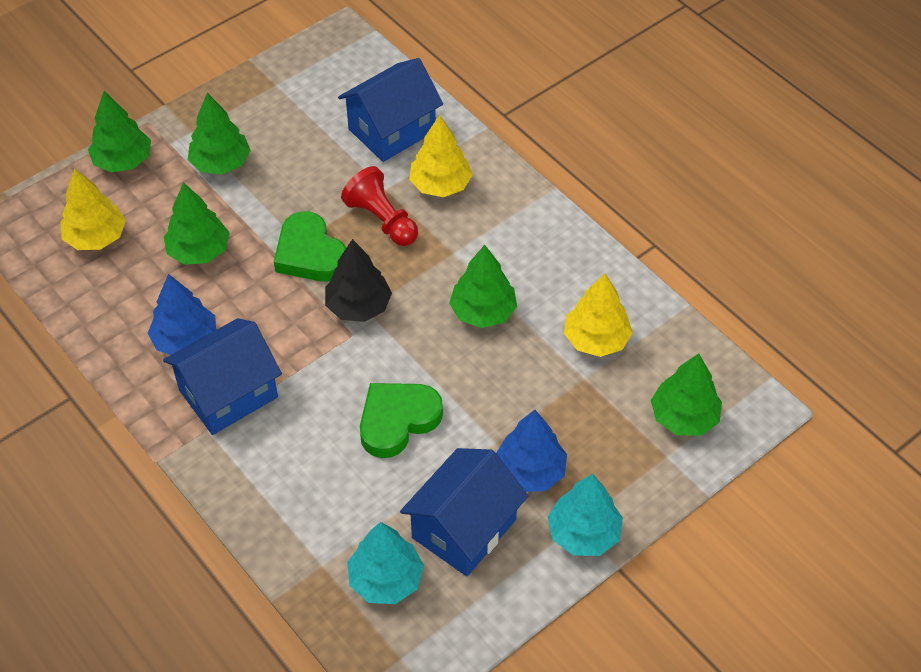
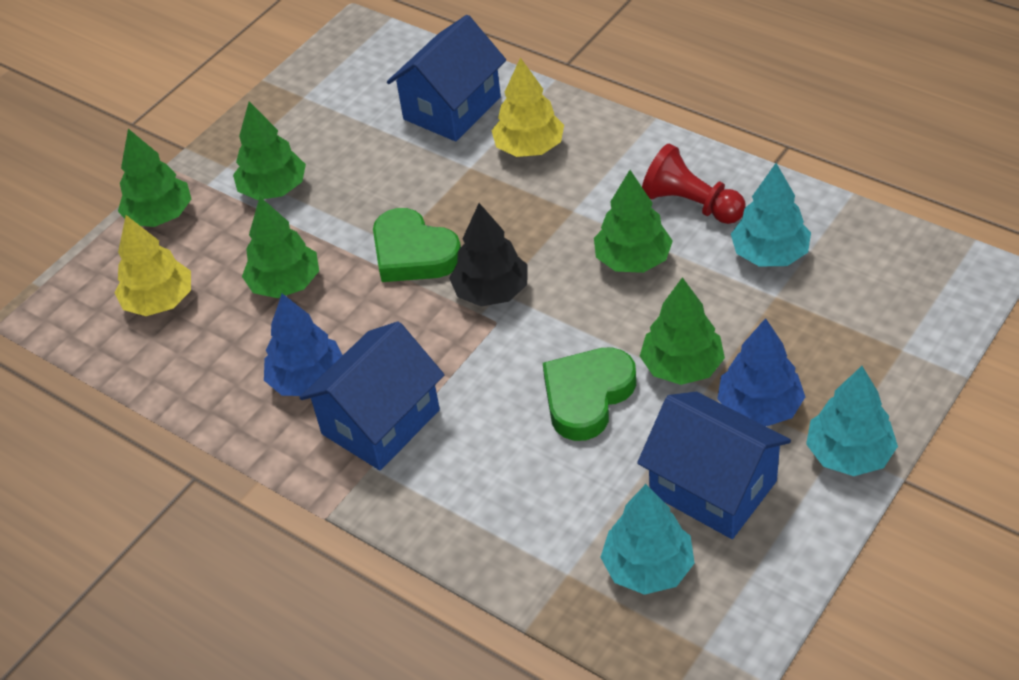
camera: 10 degrees left, 5 degrees down
red pawn [341,166,418,246] -> red pawn moved to [642,143,746,224]
blue house [400,448,528,576] -> blue house turned 75 degrees counterclockwise [637,392,791,539]
yellow tree [564,274,633,357] -> turquoise tree [731,163,811,266]
green tree [651,353,722,436] -> green tree moved to [640,277,725,385]

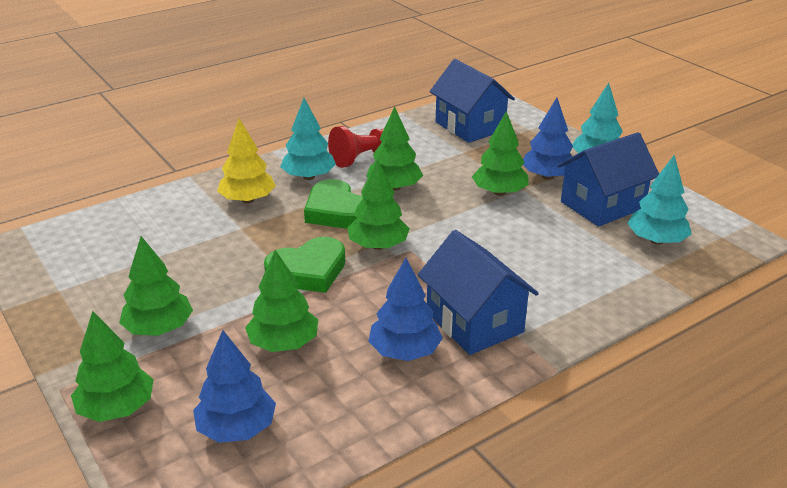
camera: 75 degrees left, 15 degrees down
yellow tree [115,215,191,316] -> blue tree [193,330,276,443]
blue house [387,15,506,141] -> blue house moved to [430,59,515,143]
black tree [449,203,528,306] -> green tree [347,159,410,250]
green heart [543,347,636,441] -> green heart moved to [304,179,363,229]
turquoise tree [731,163,811,266] -> turquoise tree moved to [280,98,336,180]

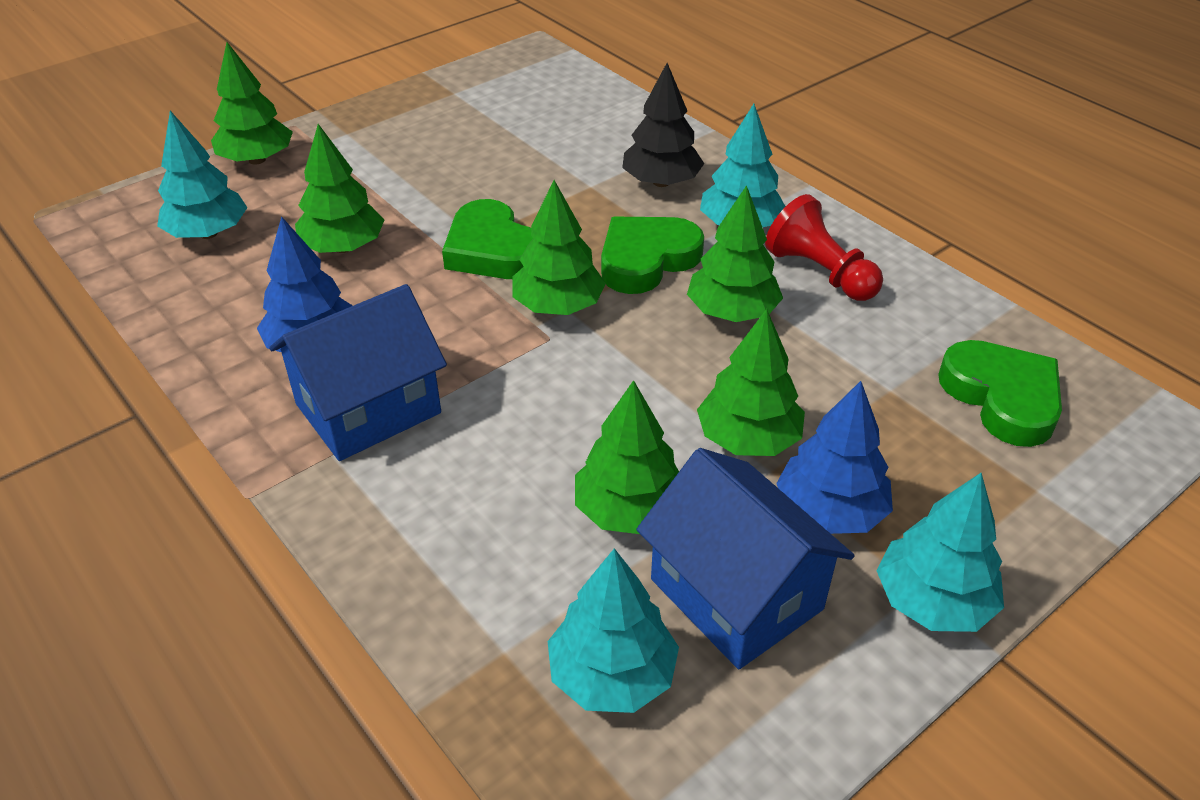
camera: 85 degrees right, 10 degrees up
green tree [119,236,193,336] -> green tree moved to [575,380,679,534]
blue tree [193,330,276,443] -> turquoise tree [157,111,248,239]
yellow tree [217,119,276,203] -> black tree [622,63,704,187]
blue house [430,59,515,143] -> green heart [938,340,1062,447]

